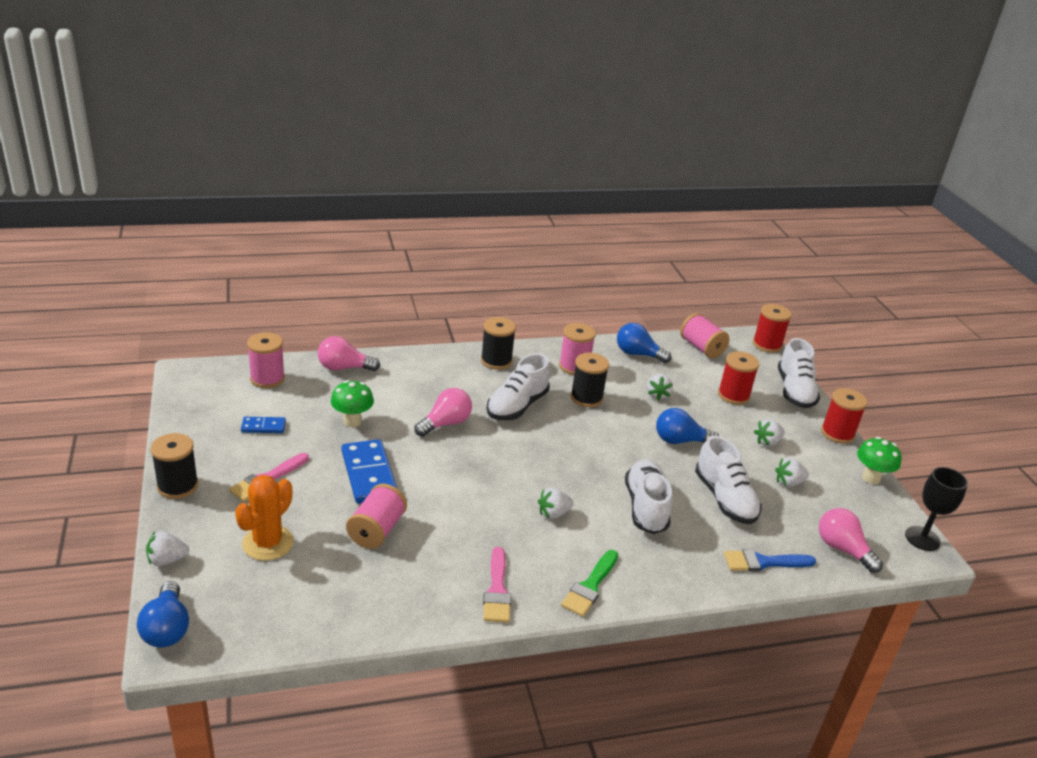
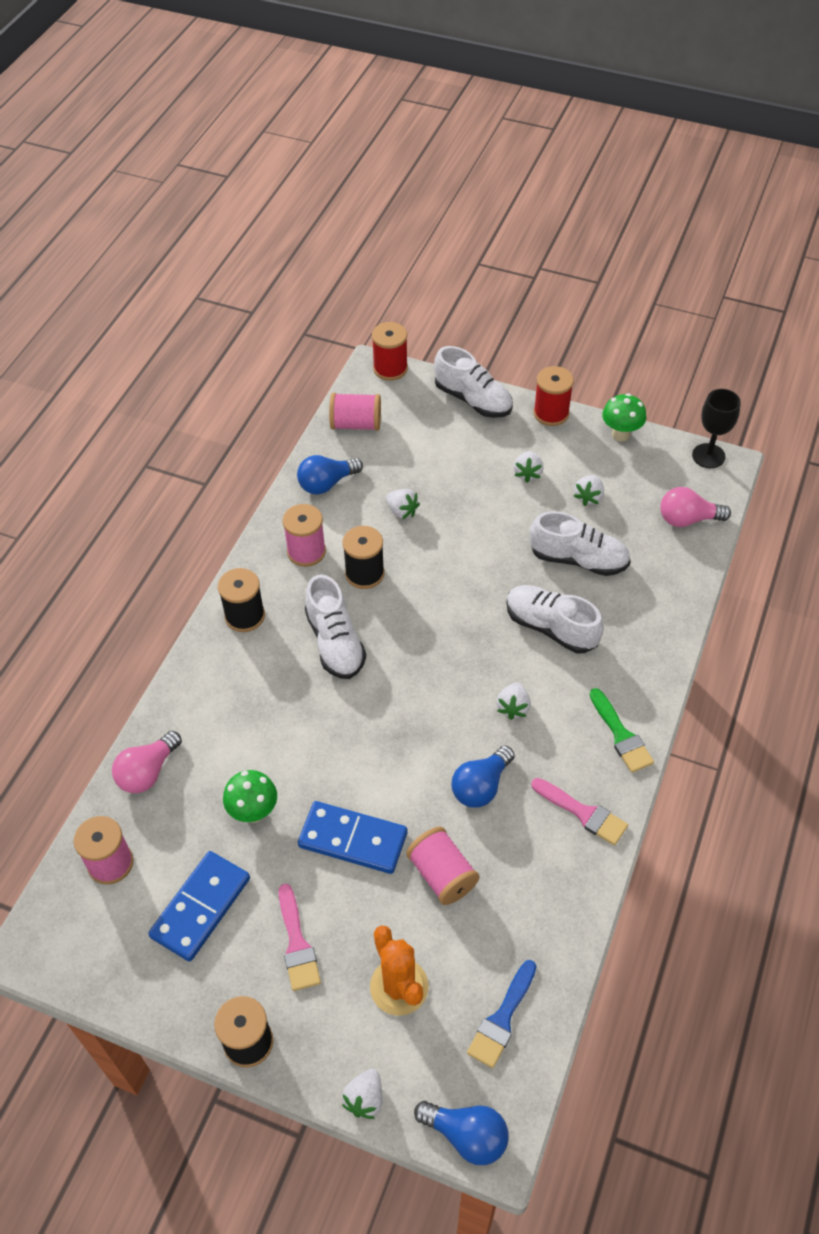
camera: 50 degrees left, 20 degrees up
blue domino [241,417,286,433] -> blue domino [148,851,250,962], size x1.91
pink light bulb [414,388,472,437] -> none
blue light bulb [656,408,719,444] -> blue light bulb moved to [451,745,515,808]
red spool [718,351,759,405] -> none
blue brush [724,549,816,571] -> blue brush moved to [467,960,537,1068]

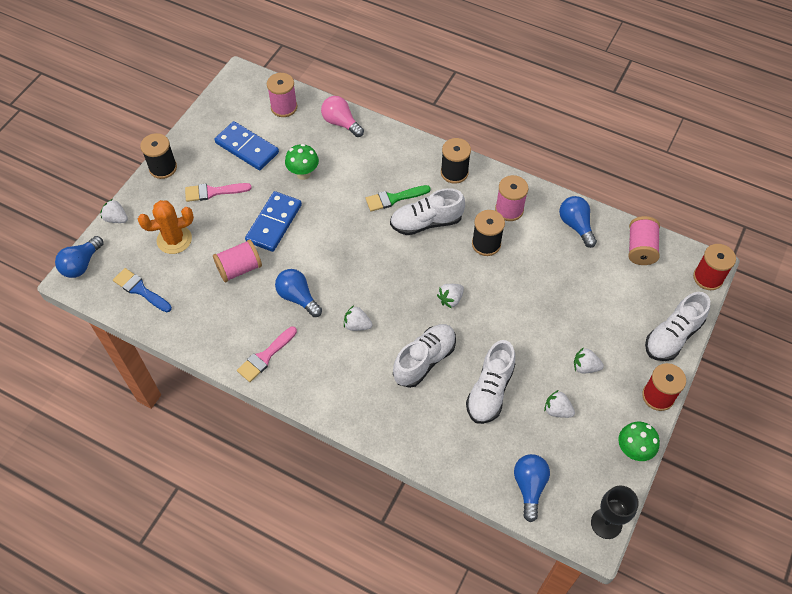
camera: 95 degrees right, 5 degrees up
white strawberry [386,489,420,519] -> white strawberry moved to [437,284,464,308]
green brush [590,688,654,773] -> green brush moved to [366,185,431,212]
pink light bulb [660,487,731,527] -> blue light bulb [514,454,550,522]

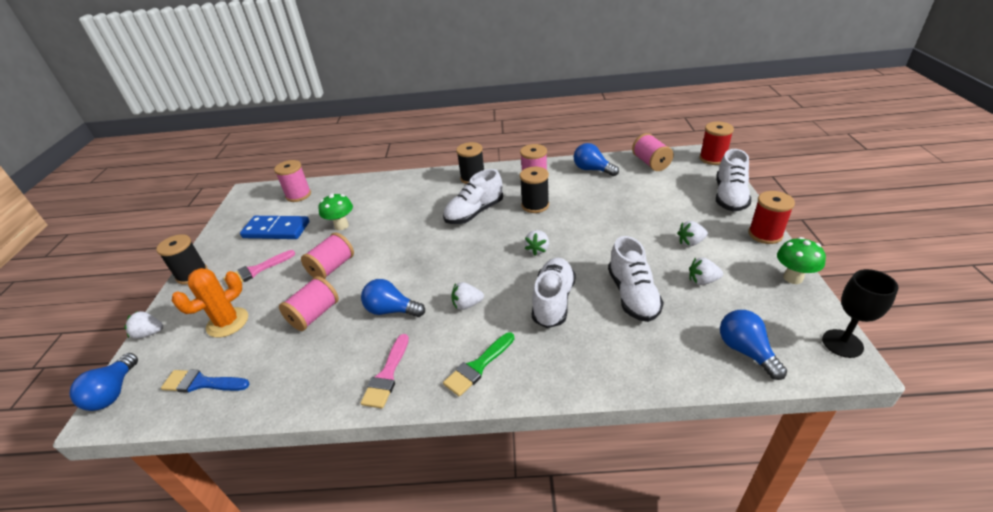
camera: 25 degrees left, 20 degrees down
blue domino [245,191,302,252] -> pink spool [301,232,354,279]
pink light bulb [321,96,364,137] -> none
green brush [366,185,431,212] -> green brush moved to [443,332,514,397]

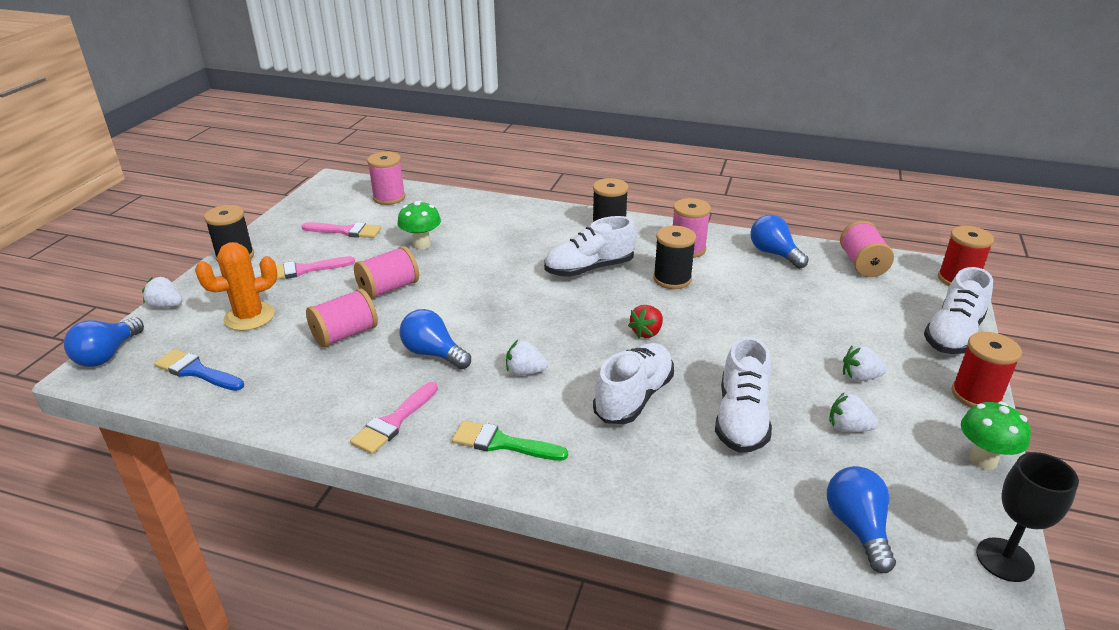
camera: 15 degrees right, 5 degrees down
blue domino [240,216,309,239] -> pink brush [302,222,381,238]
green brush [443,332,514,397] -> green brush turned 45 degrees clockwise [452,420,568,461]
white strawberry [525,230,549,256] -> red strawberry [628,305,663,338]

